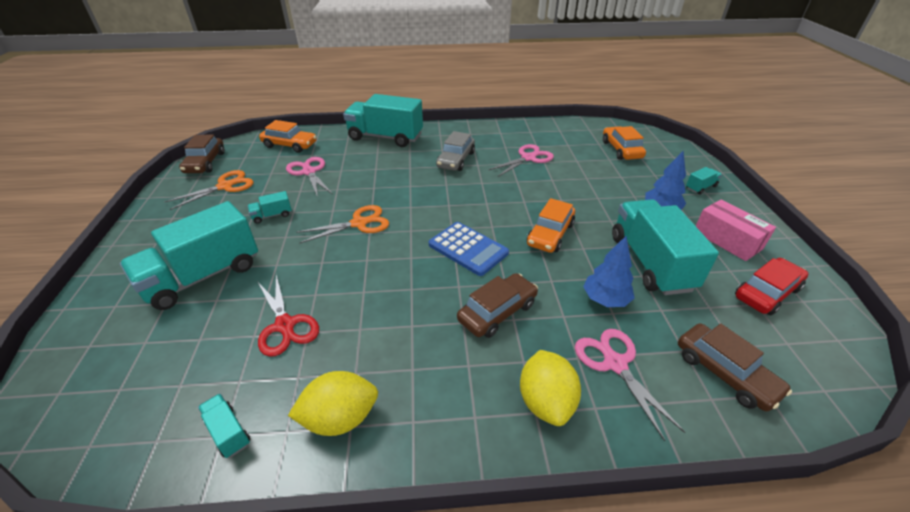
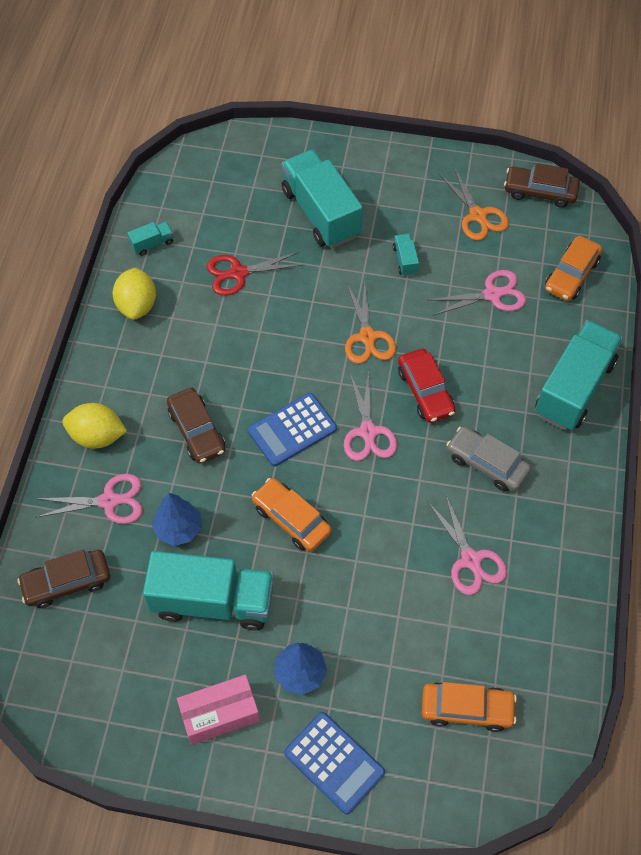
camera: 105 degrees right, 20 degrees up
turquoise truck [686,167,722,195] -> blue calculator [284,712,385,814]
red car [735,258,809,315] -> red car moved to [398,349,455,423]
none -> pink scissors [344,370,397,461]

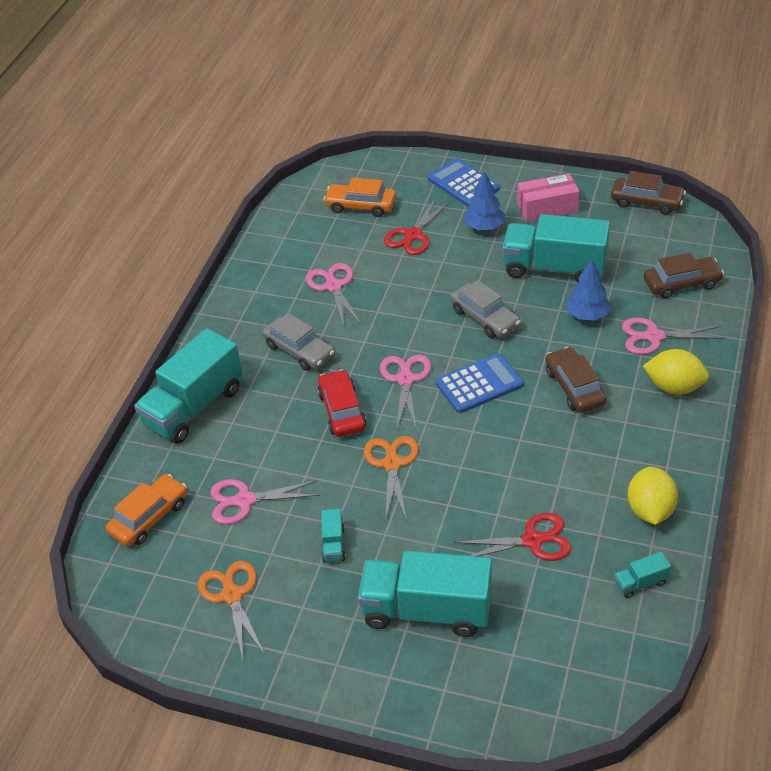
camera: 170 degrees left, 15 degrees down
orange car [252,478,332,552] -> grey car [450,280,521,338]
turquoise truck [282,150,363,248] -> turquoise truck turned 120 degrees clockwise [358,550,492,637]
brown car [504,163,580,208] -> brown car moved to [611,171,686,215]
none -> red scissors [384,198,450,255]

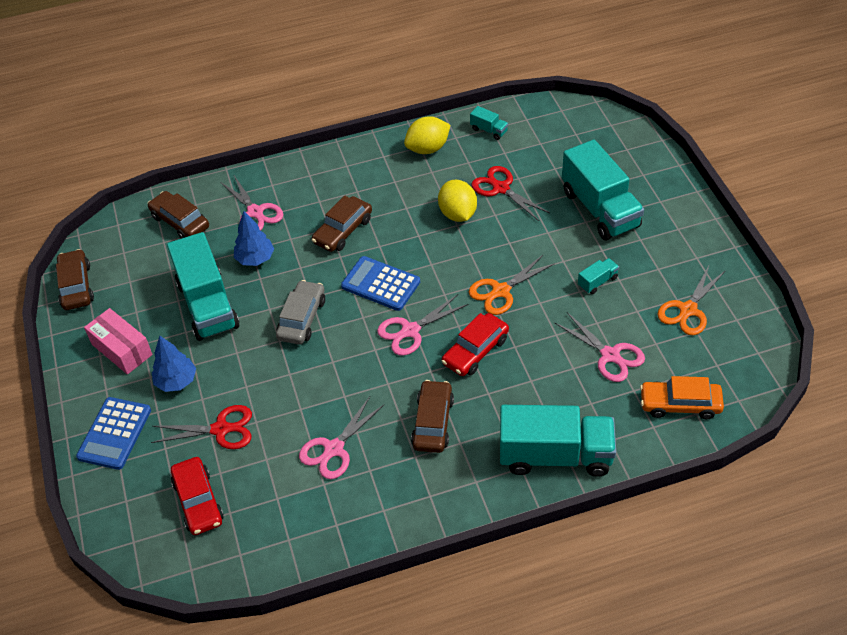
camera: 125 degrees left, 5 degrees up
grey car [262,313,335,371] -> brown car [411,380,454,453]
orange car [323,178,396,217] -> red car [171,457,224,535]
yellow lemon [643,349,709,395] -> yellow lemon moved to [438,180,477,222]

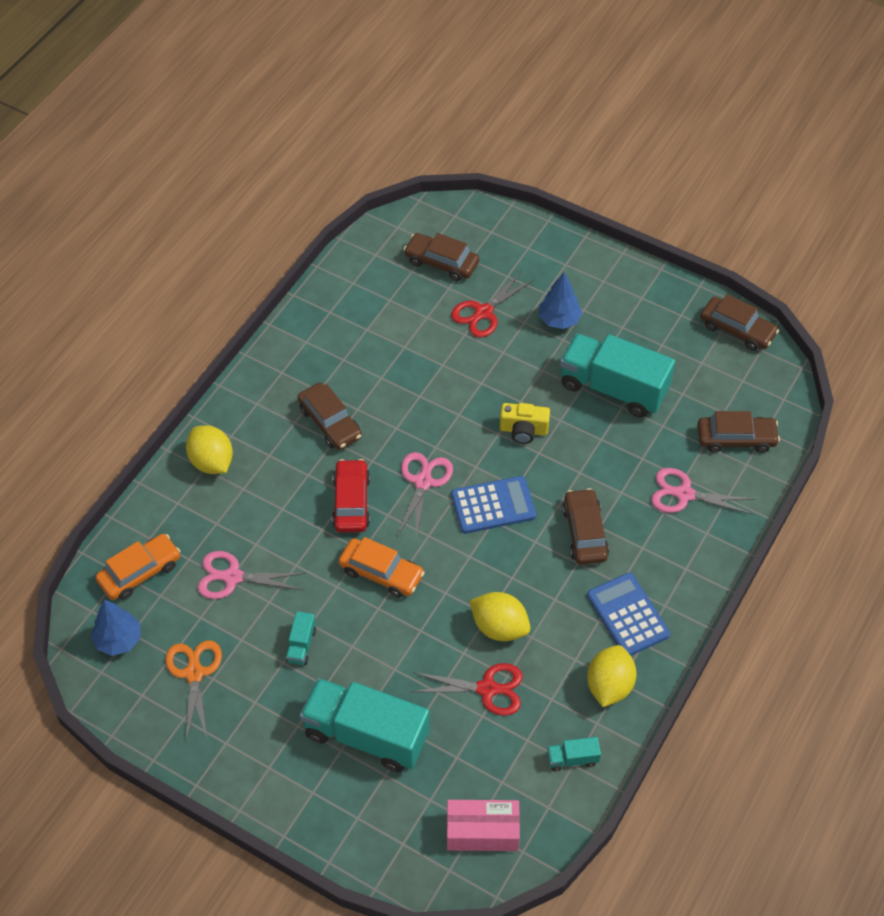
camera: 135 degrees right, 5 degrees up
blue calculator [76,397,151,470] -> blue calculator moved to [587,573,670,656]
pink box [84,308,153,374] -> pink box moved to [447,800,520,851]
red car [171,457,224,535] -> brown car [403,233,479,281]
blue tree [234,211,274,266] -> blue tree moved to [91,600,140,656]
grey car [276,280,325,345] -> yellow camera [500,403,550,444]
pink scissors [299,397,385,479] -> none
orange scissors [469,255,555,315] -> orange car [339,537,425,598]
turquoise truck [500,405,616,477] -> yellow lemon [186,425,233,474]

